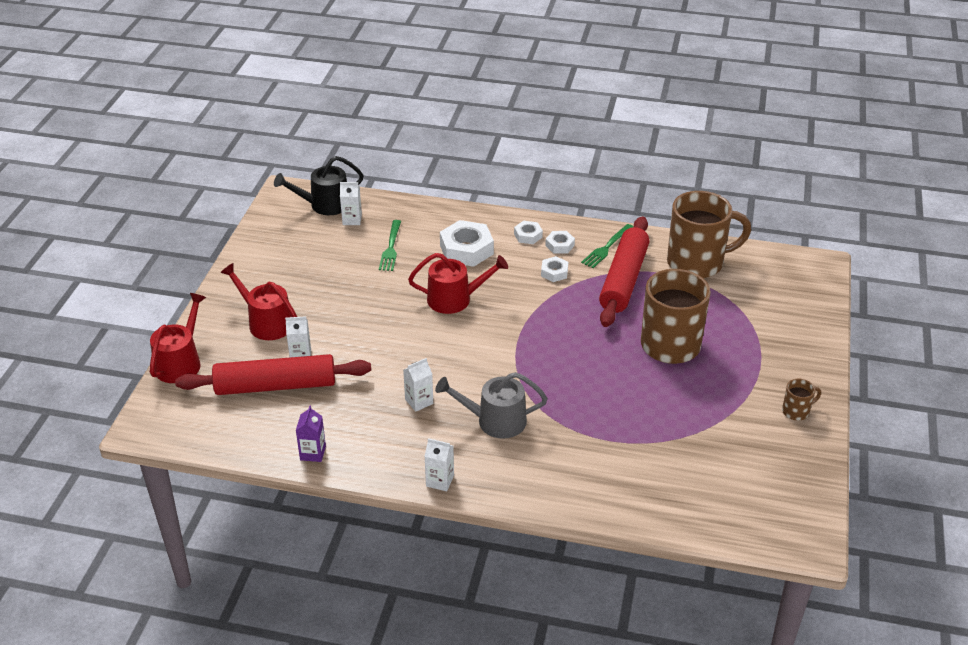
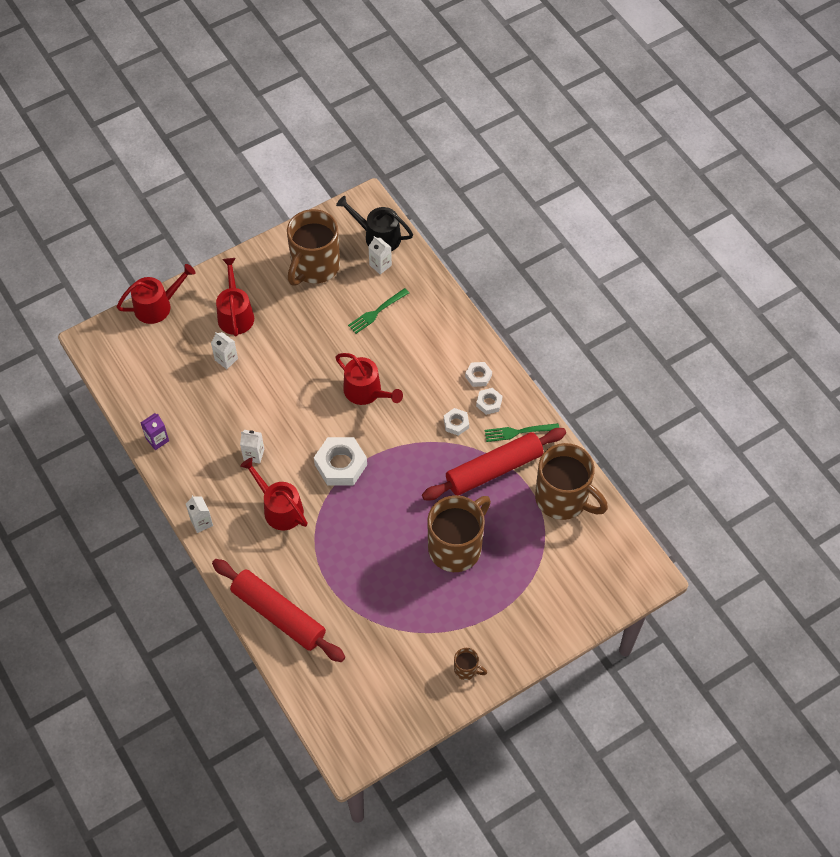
camera: 45 degrees right, 20 degrees up
red rolling pin [175,354,371,395] -> red rolling pin moved to [212,559,345,662]
grey watering can [435,372,547,439] -> red watering can [240,457,307,530]
white nut [440,220,494,267] -> white nut moved to [314,437,367,485]
none -> brown mug [287,209,340,286]

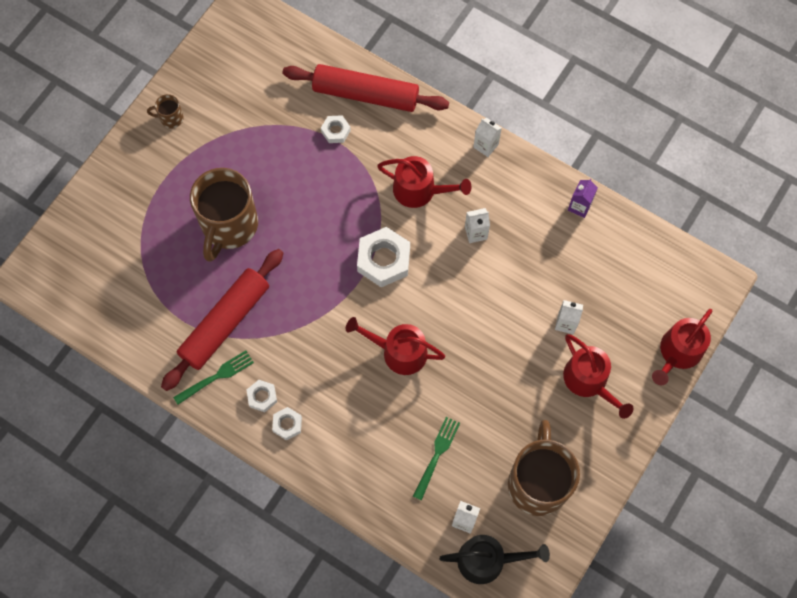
camera: 155 degrees right, 10 degrees up
white nut [444,408,469,436] -> white nut moved to [321,115,351,143]
brown mug [535,443,608,520] -> none

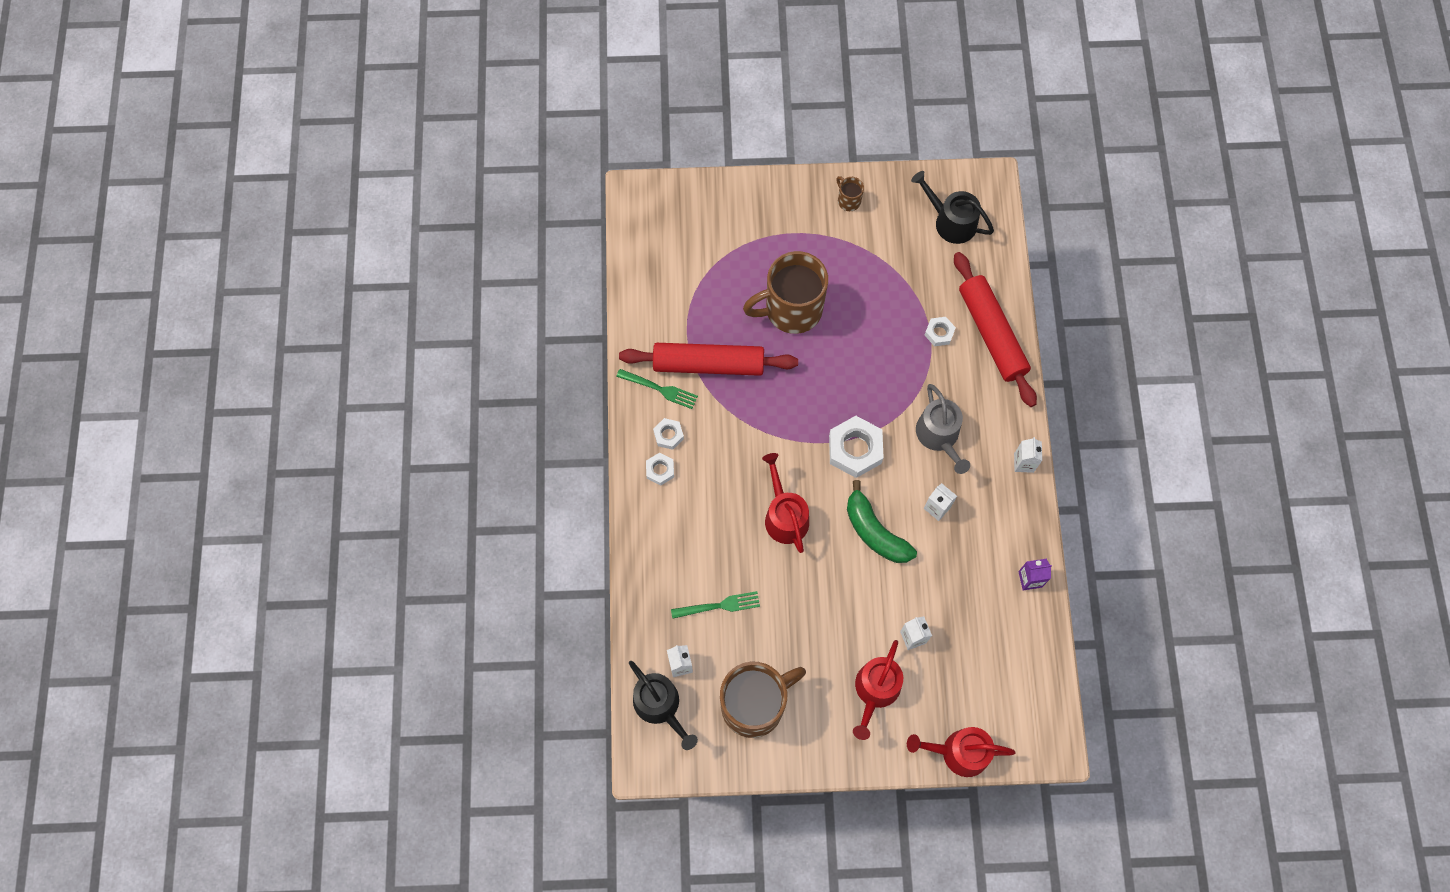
camera: 55 degrees right, 0 degrees up
red watering can [377,156,471,208] -> grey watering can [916,384,970,474]
none -> green banana [847,480,917,563]
none -> black watering can [911,171,994,244]

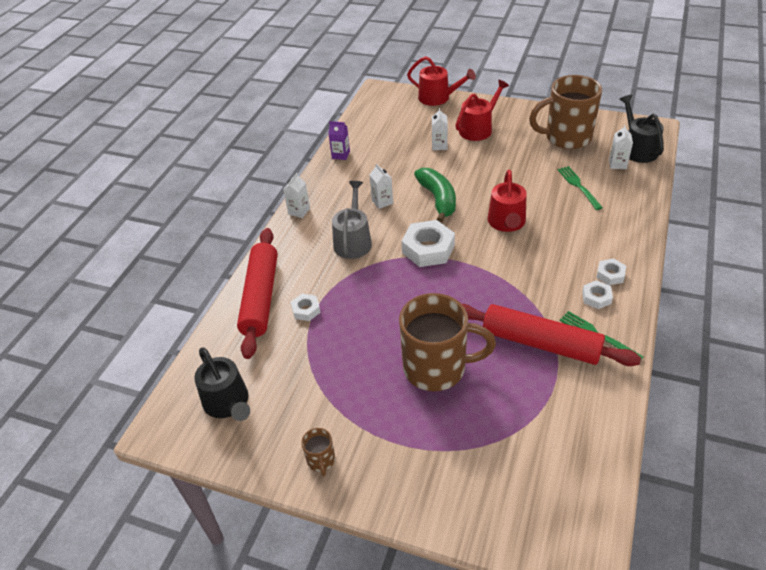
camera: 155 degrees left, 25 degrees down
green fork [671,591,760,619] -> green fork turned 60 degrees clockwise [558,166,603,210]

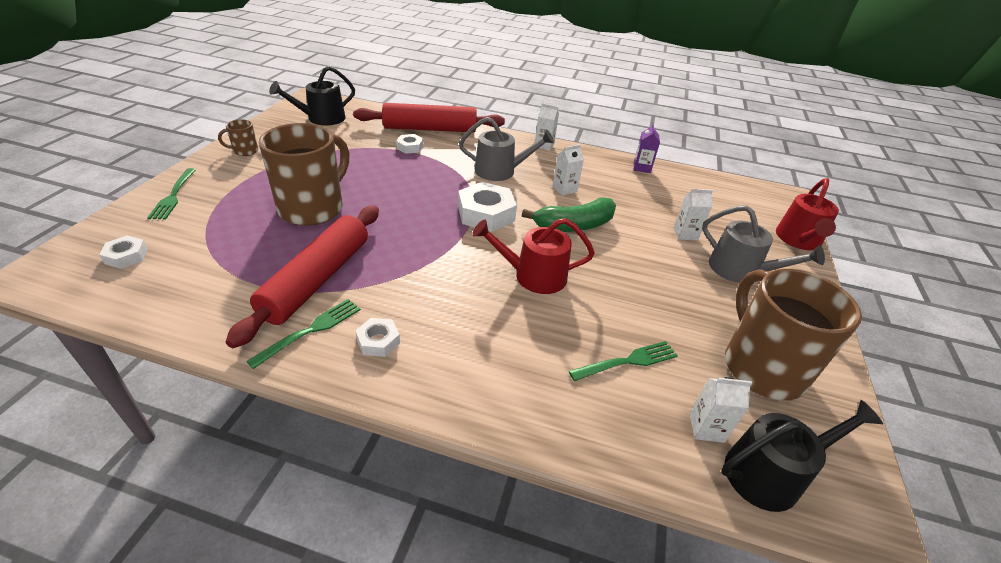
camera: 80 degrees right, 5 degrees down
brown mug [399,293,496,391] -> brown mug turned 150 degrees counterclockwise [259,123,349,226]
red watering can [456,80,509,141] -> grey watering can [702,206,825,283]
white nut [596,259,626,285] -> white nut moved to [99,236,148,269]
none -> green fork [147,168,196,219]

